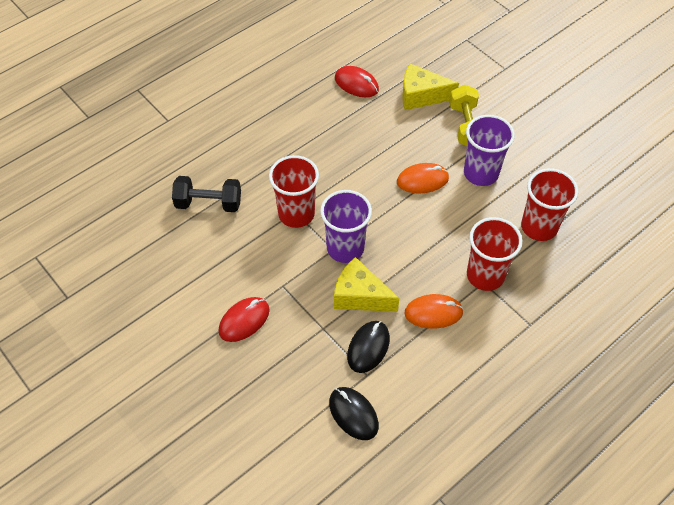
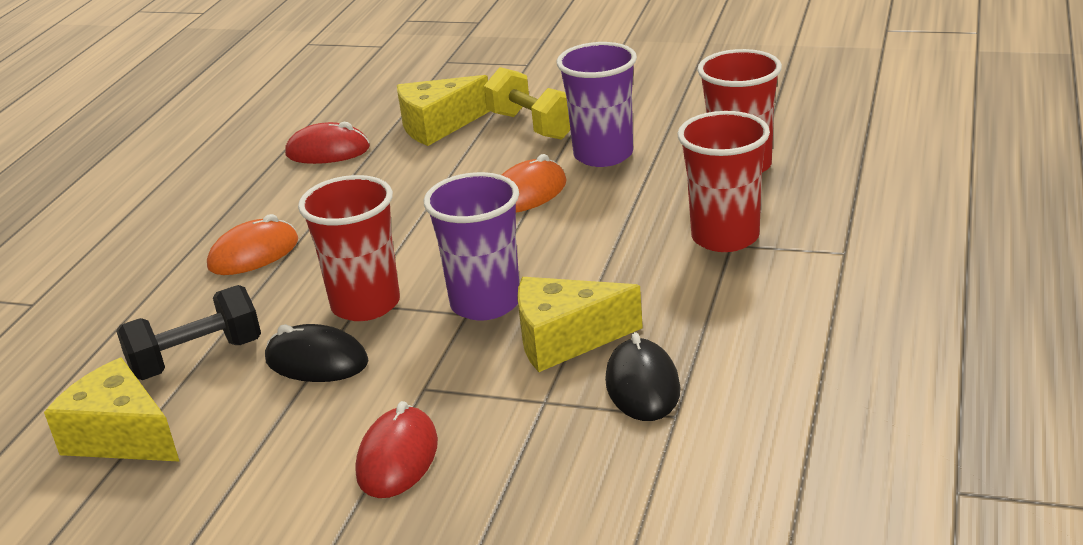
camera: 30 degrees left, 25 degrees down
black mouse [329,387,379,440] -> black mouse moved to [265,324,369,382]
orange mouse [404,294,464,329] -> orange mouse moved to [207,214,298,275]
none -> yellow cheese [44,357,180,462]

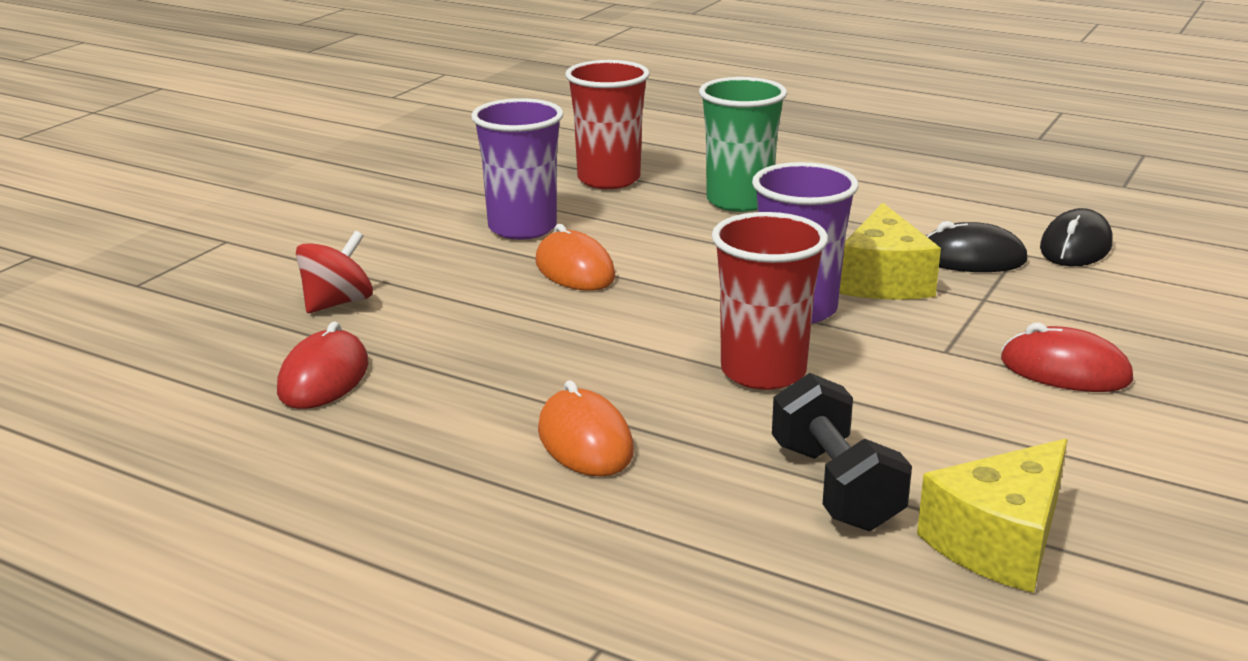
camera: 80 degrees left, 5 degrees down
black mouse [265,324,369,382] -> black mouse moved to [1040,208,1113,266]
yellow cheese [397,75,490,146] -> red spinning top [296,231,373,313]
yellow dumbbell [484,67,570,140] -> none
red cup [678,111,770,252] -> green cup [699,77,787,212]

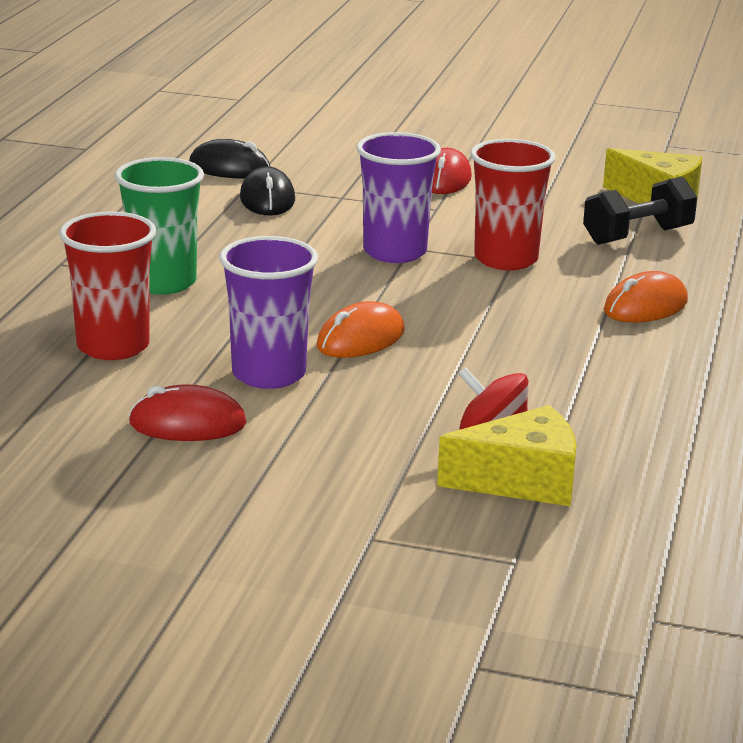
camera: 105 degrees left, 0 degrees up
red mouse [277,321,369,409] -> red mouse moved to [129,385,246,441]
yellow cheese [839,203,941,300] -> yellow cheese moved to [437,405,577,506]

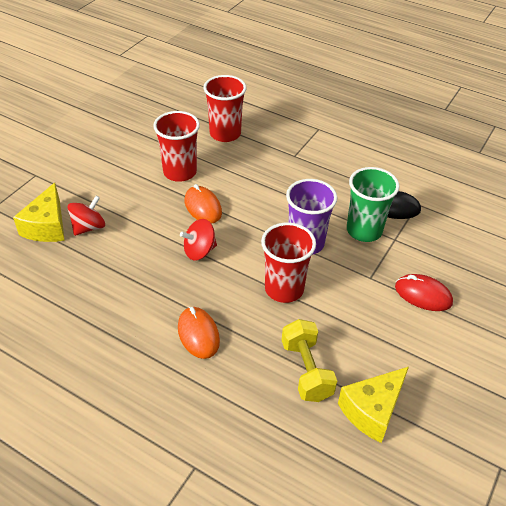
camera: 105 degrees right, 20 degrees up
green cup [115,157,204,295] -> green cup moved to [347,167,400,242]
red mouse [129,385,246,441] -> none
black mouse [189,139,270,179] -> none
purple cup [219,236,318,389] -> red cup [153,111,200,182]
black dumbbell [583,176,697,245] -> yellow dumbbell [282,319,337,402]
none -> red spinning top [180,219,217,260]

